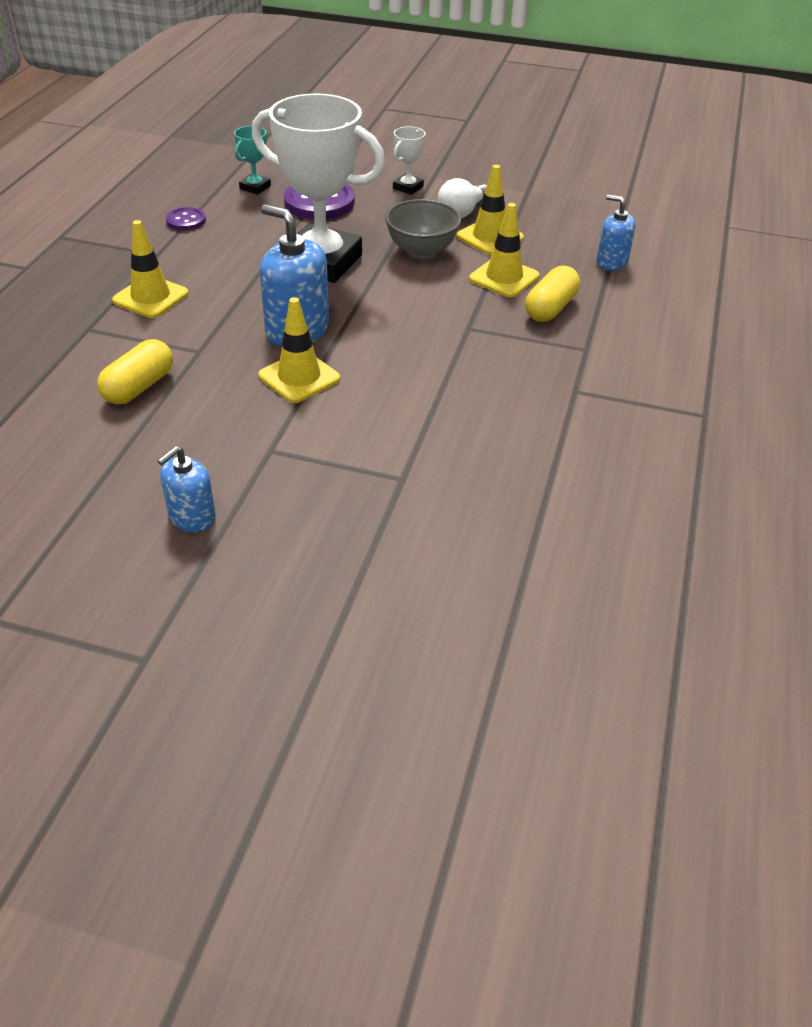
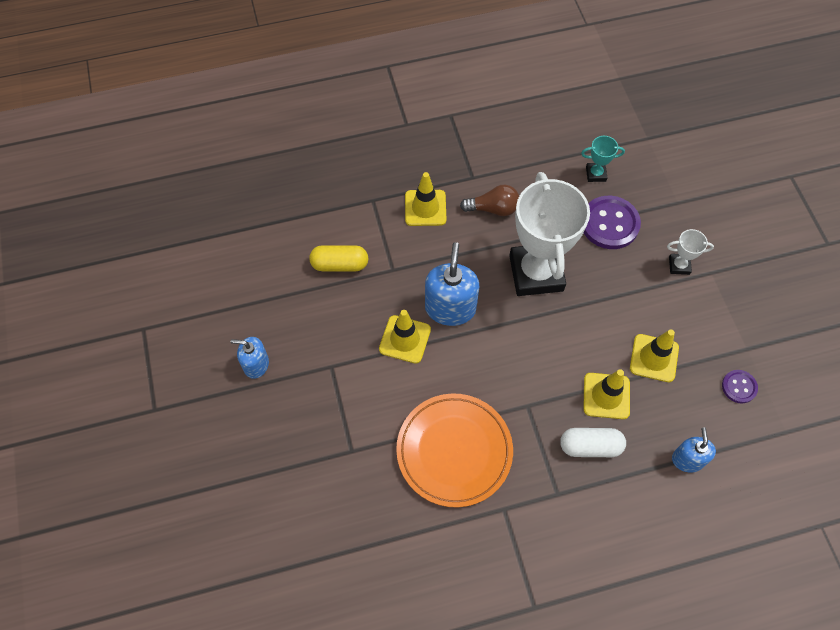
camera: 60 degrees right, 20 degrees up
purple button [166,207,206,231] -> purple button moved to [722,370,758,404]
grey bowl [385,199,461,259] -> none
white light bulb [438,178,487,218] -> none
yellow capsule [525,266,580,322] -> white capsule [560,428,626,457]
none -> orange plate [396,393,513,508]
none -> brown light bulb [460,185,519,216]

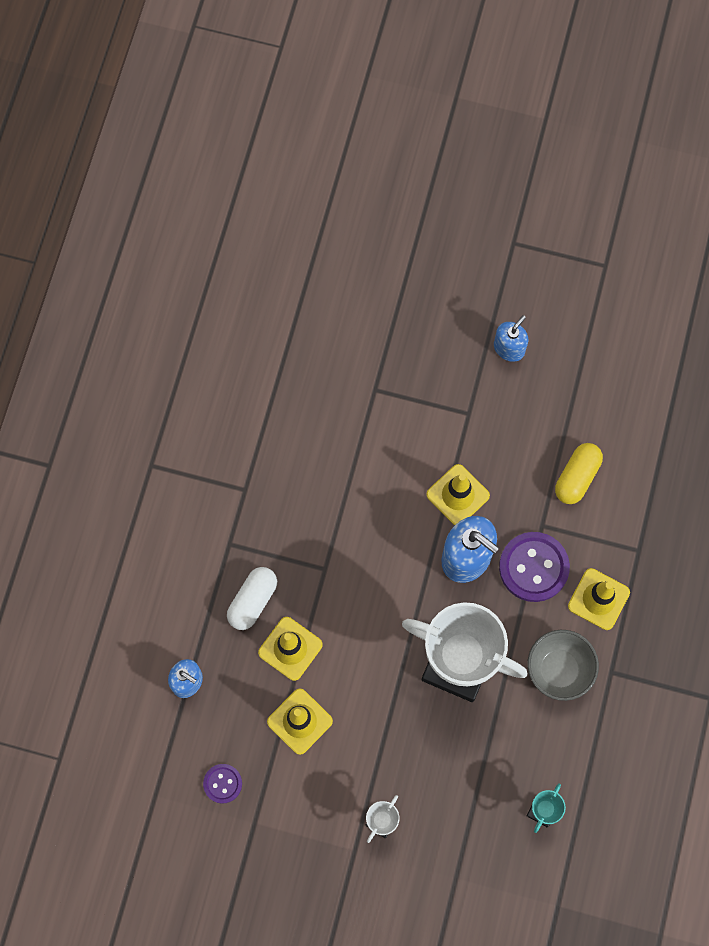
camera: 120 degrees right, 10 degrees up
orange plate [396,393,513,508] -> none
brown light bulb [460,185,519,216] -> grey bowl [527,630,599,701]
purple button [584,196,641,249] -> purple button moved to [499,532,570,602]

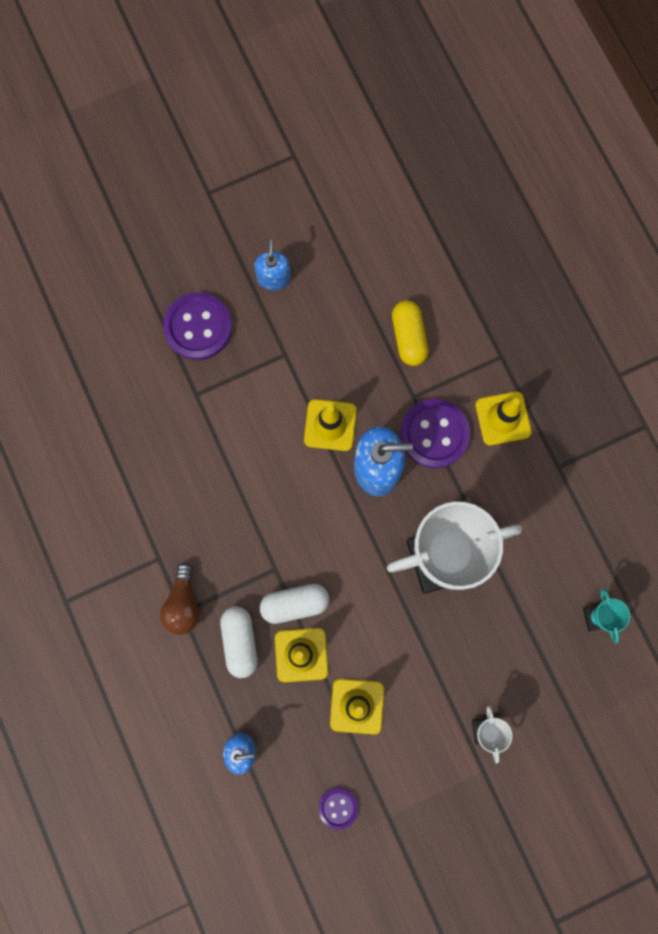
camera: 40 degrees left, 5 degrees up
grey bowl [527,630,599,701] -> none
none -> brown light bulb [160,562,199,635]
none -> purple button [163,292,232,360]
none -> white capsule [260,584,329,624]

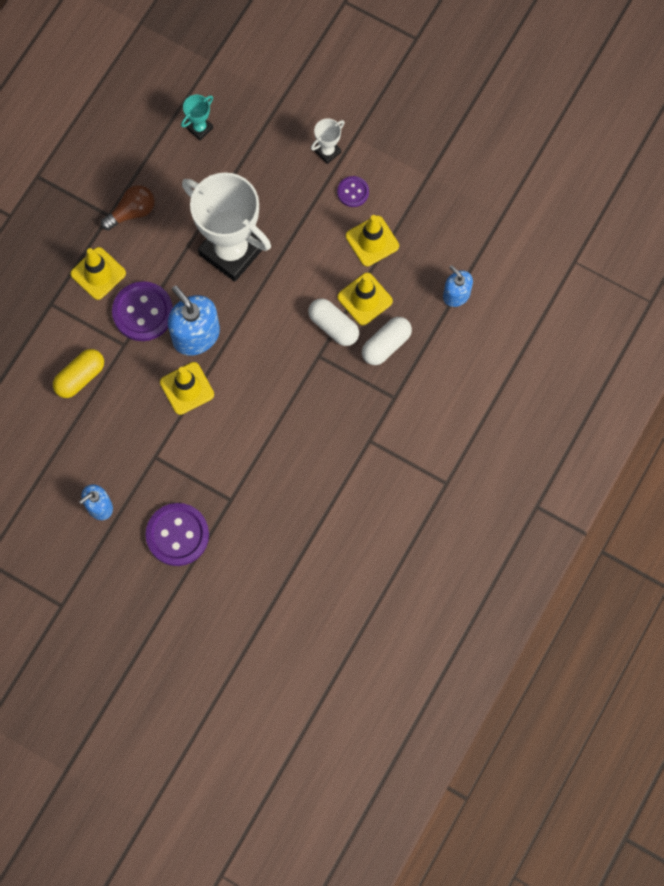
camera: 125 degrees left, 5 degrees down
brown light bulb [160,562,199,635] -> brown light bulb moved to [101,185,155,230]
purple button [319,787,358,830] -> purple button moved to [337,176,369,207]

